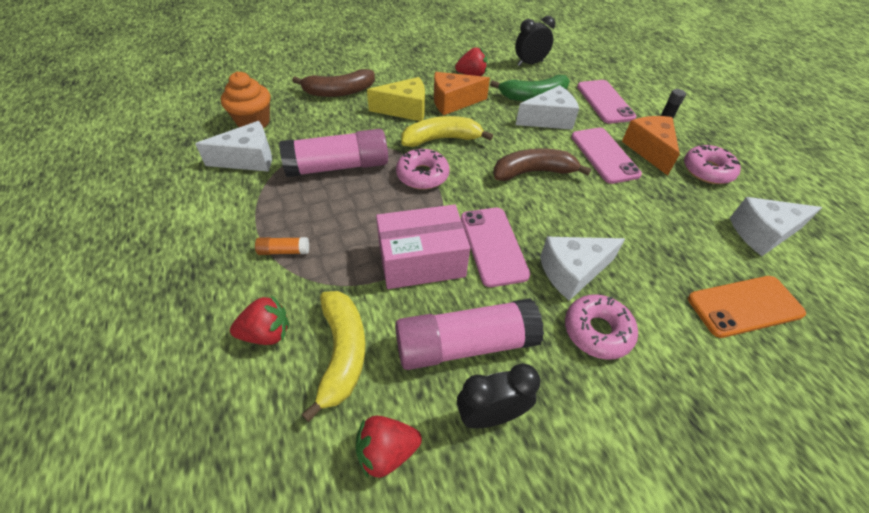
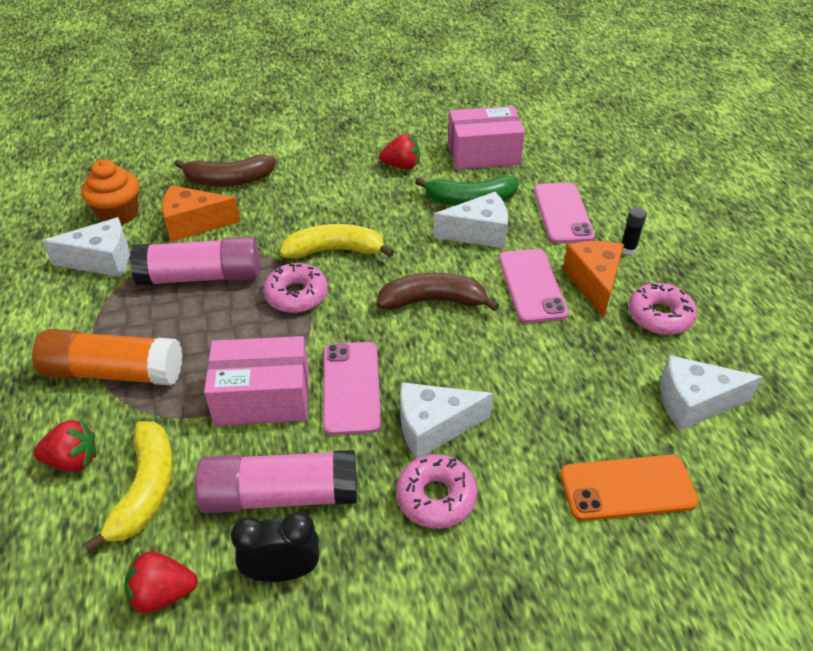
camera: 10 degrees right, 5 degrees down
orange glue stick [255,237,309,255] -> orange glue stick [32,329,182,386], size x2.40
yellow cheese [367,77,425,121] -> none
orange cheese [434,72,490,115] -> orange cheese moved to [162,185,240,242]
black clock [515,16,555,66] -> pink box [448,106,525,170]

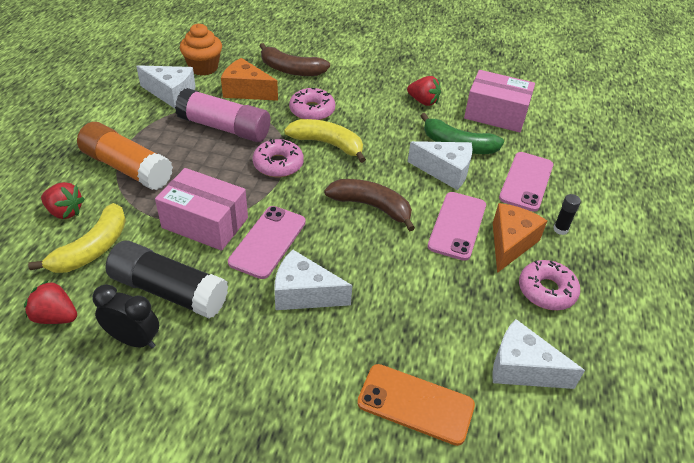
camera: 25 degrees right, 0 degrees up
pink glue stick [195,450,357,513] -> black glue stick [105,241,228,319]
pink donut [396,454,477,529] -> pink donut moved to [289,88,335,120]

